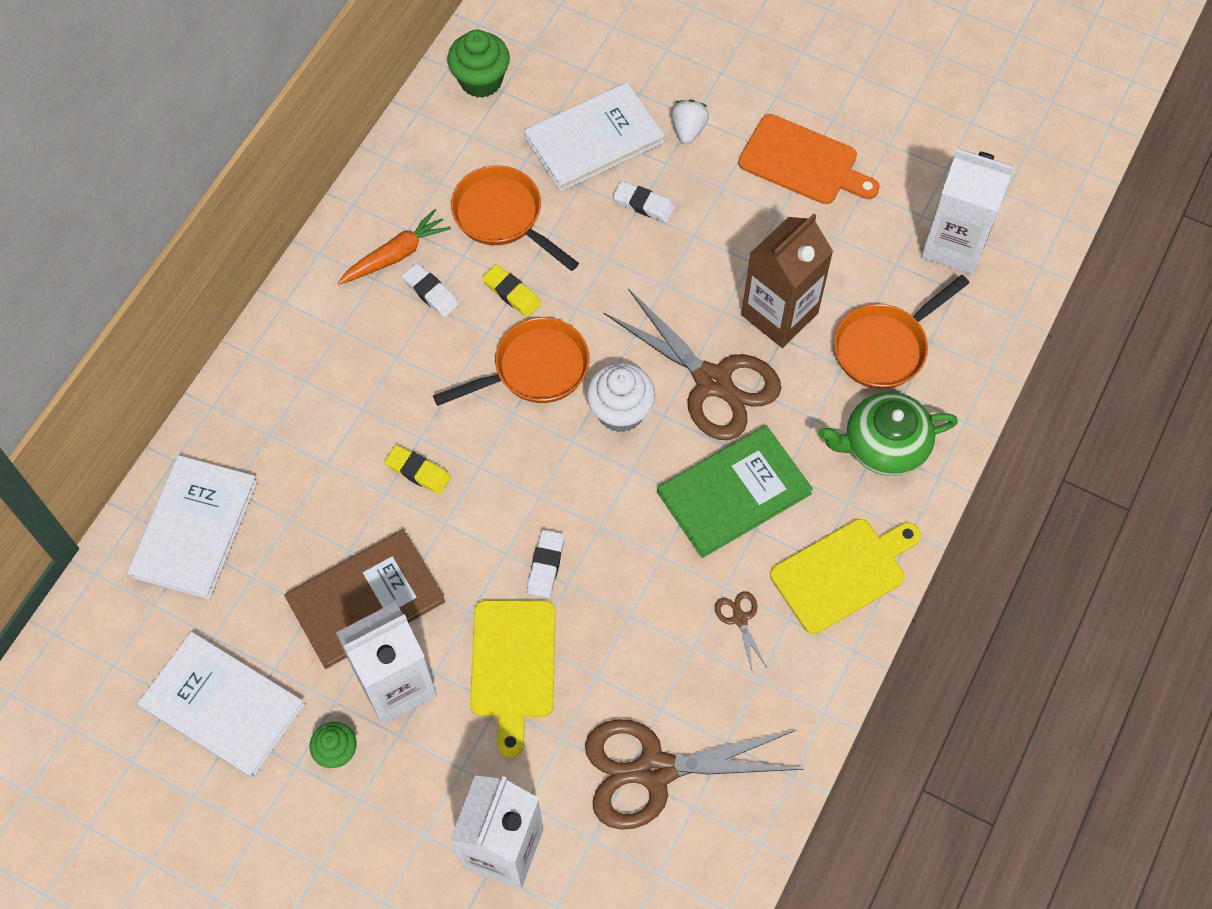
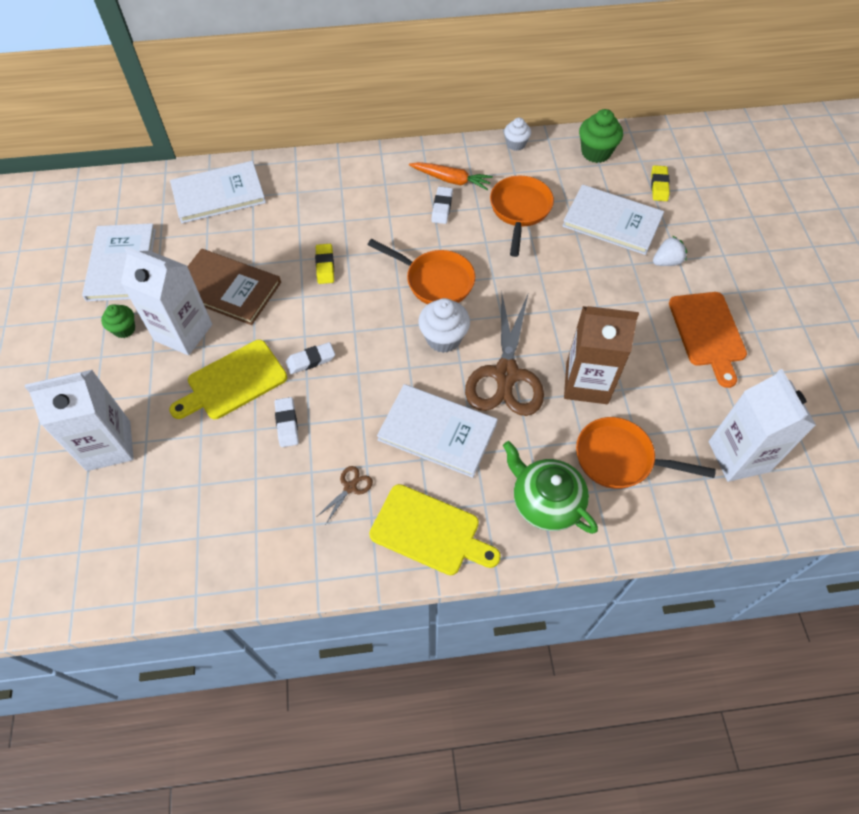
camera: 55 degrees right, 5 degrees down
yellow eraser [482,264,541,317] -> yellow eraser moved to [651,165,670,201]
brown scissors [585,719,804,830] -> none
white eraser [613,181,675,222] -> white eraser moved to [275,397,299,447]
green book [657,425,813,558] -> white book [377,384,498,478]
none -> white cupcake [504,118,531,151]

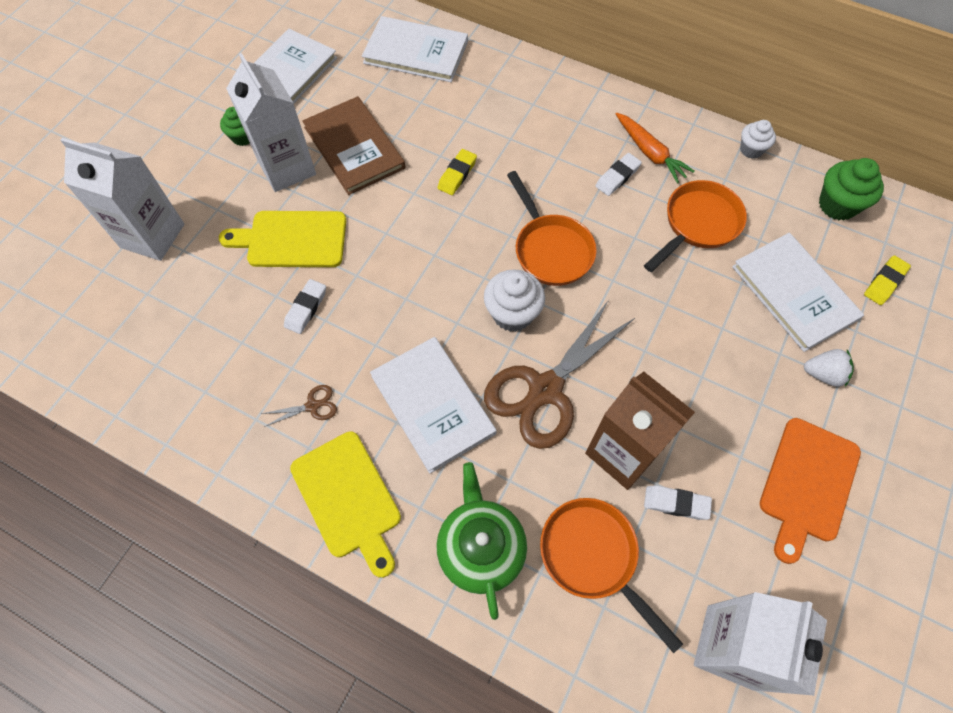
camera: 35 degrees right, 5 degrees up
white eraser [286,342,335,374] -> white eraser moved to [644,485,712,520]

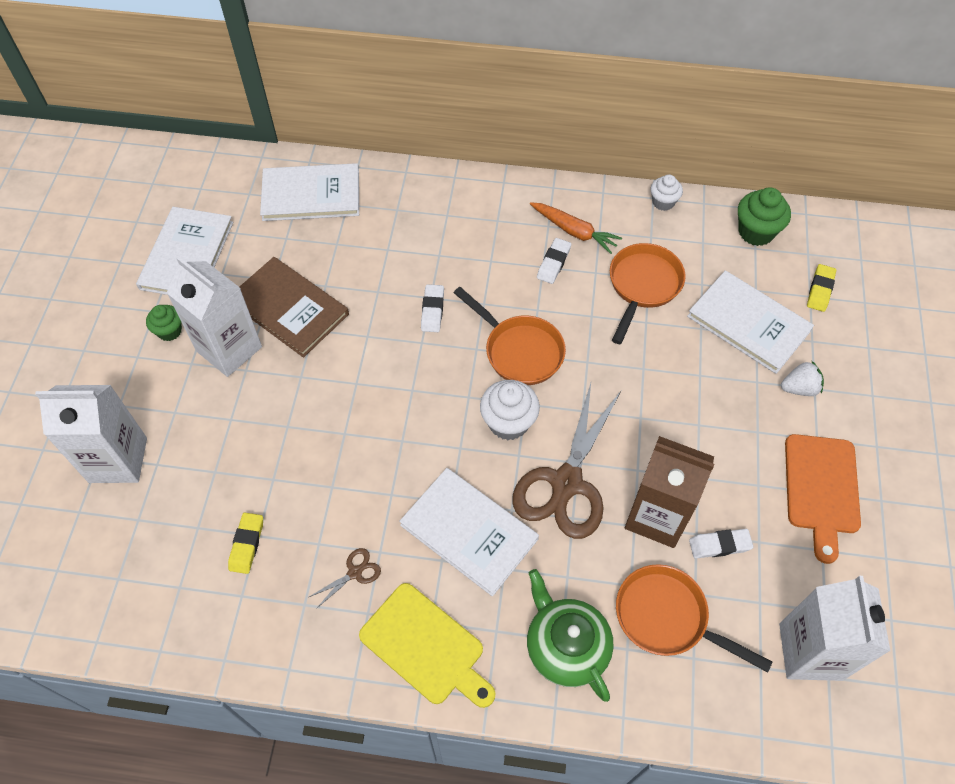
camera: 20 degrees left, 5 degrees down
yellow cutting board [219,211,346,267] -> none
white eraser [284,279,326,334] -> white eraser moved to [421,284,444,332]
yellow eraser [438,149,477,195] -> yellow eraser moved to [228,513,263,574]

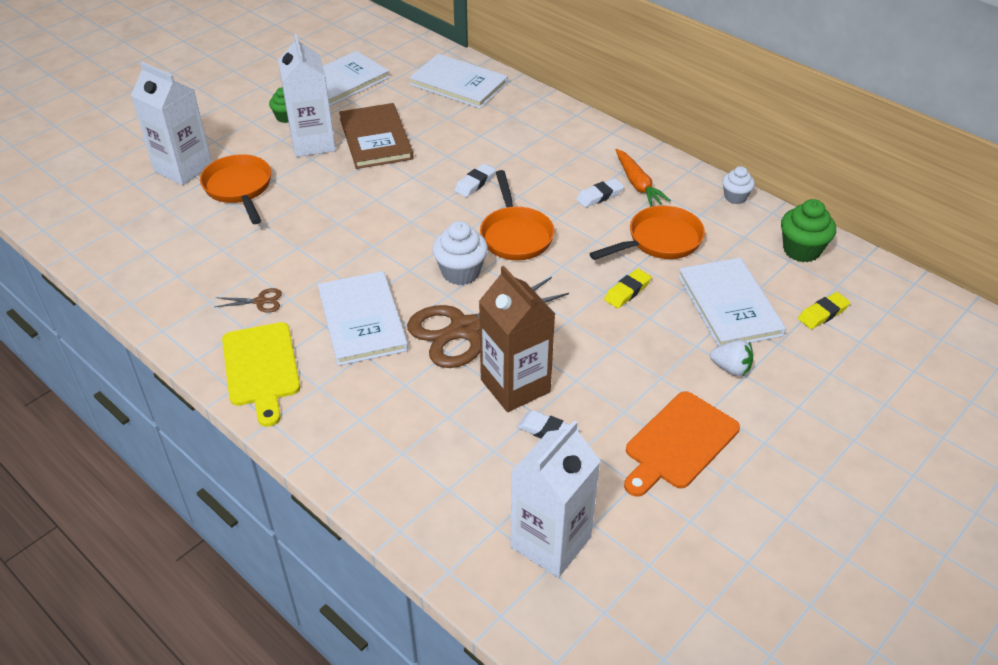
camera: 35 degrees right, 15 degrees down
yellow eraser [228,513,263,574] -> yellow eraser moved to [604,269,651,308]
green teapot [527,569,614,702] -> none
orange pan [616,564,772,673] -> orange pan moved to [200,154,271,224]

